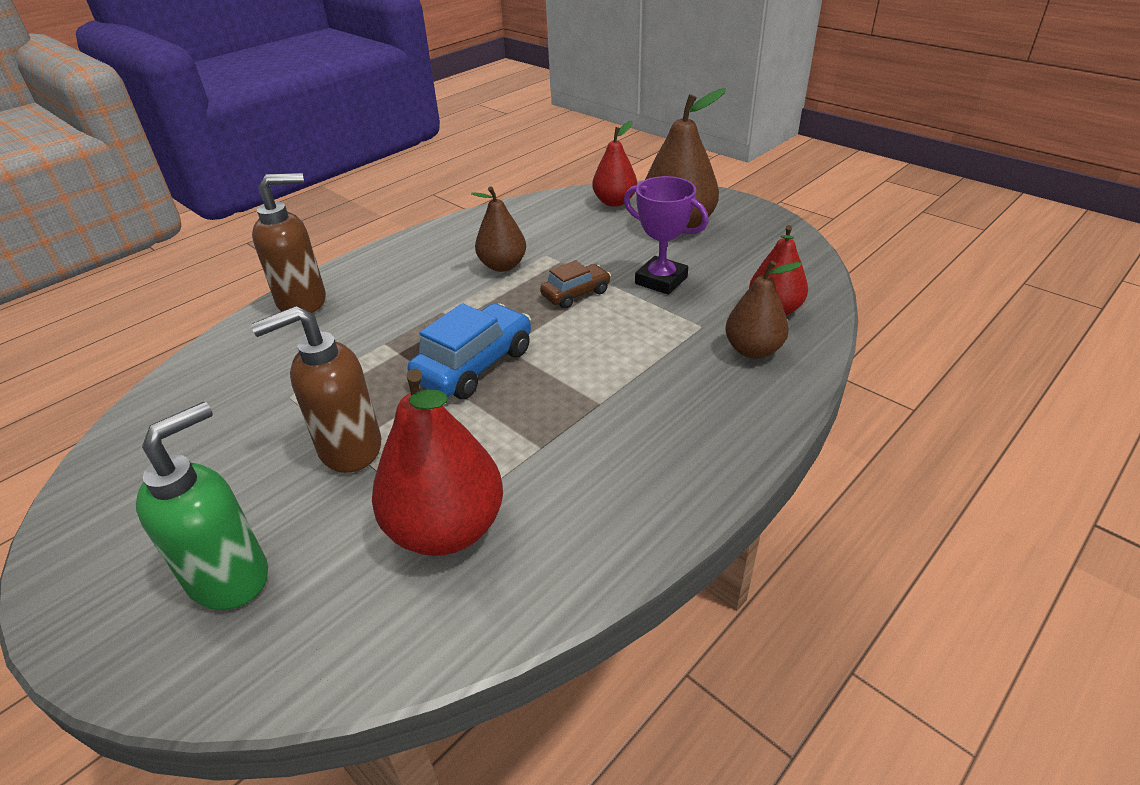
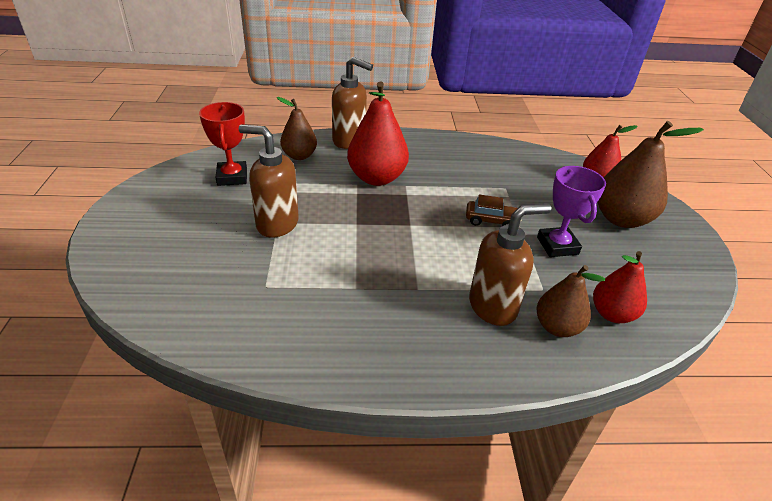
camera: 40 degrees right, 0 degrees up
green soap dispenser [136,402,268,610] -> none
red pear [372,369,503,556] -> red pear moved to [347,82,409,186]
blue car [408,303,531,399] -> none
brown pear [471,186,526,272] -> brown pear moved to [277,97,317,160]
none -> red trophy [199,102,247,186]
none -> brown soap dispenser [469,203,551,326]

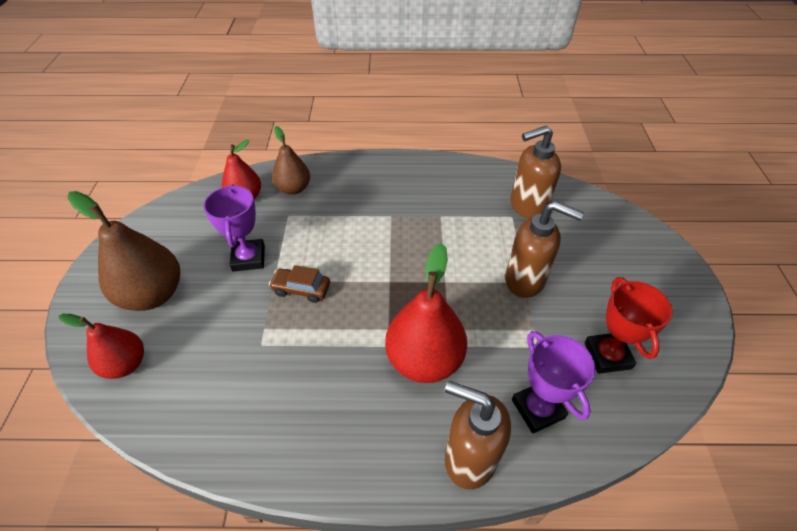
camera: 175 degrees left, 10 degrees up
brown pear [277,97,317,160] -> purple trophy [512,331,595,433]
brown soap dispenser [469,203,551,326] -> brown soap dispenser moved to [511,125,561,219]

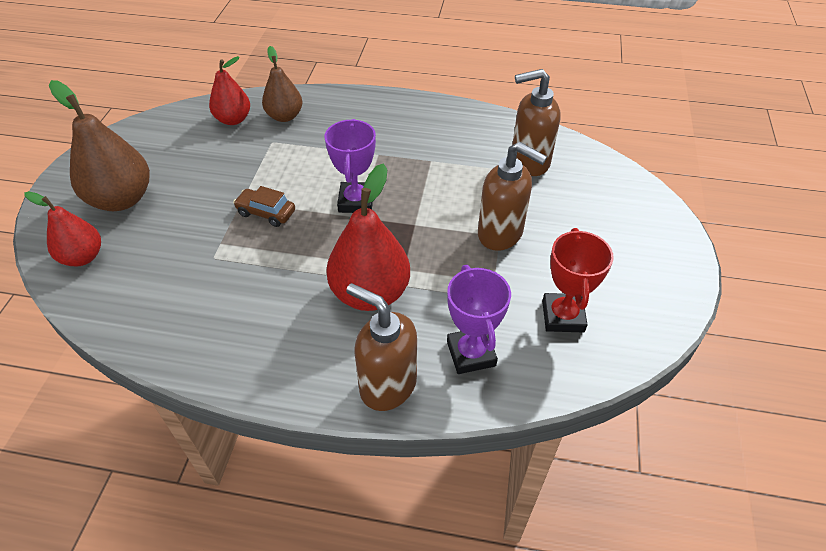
camera: 10 degrees right, 0 degrees up
purple trophy [203,184,265,272] -> purple trophy moved to [325,119,376,213]

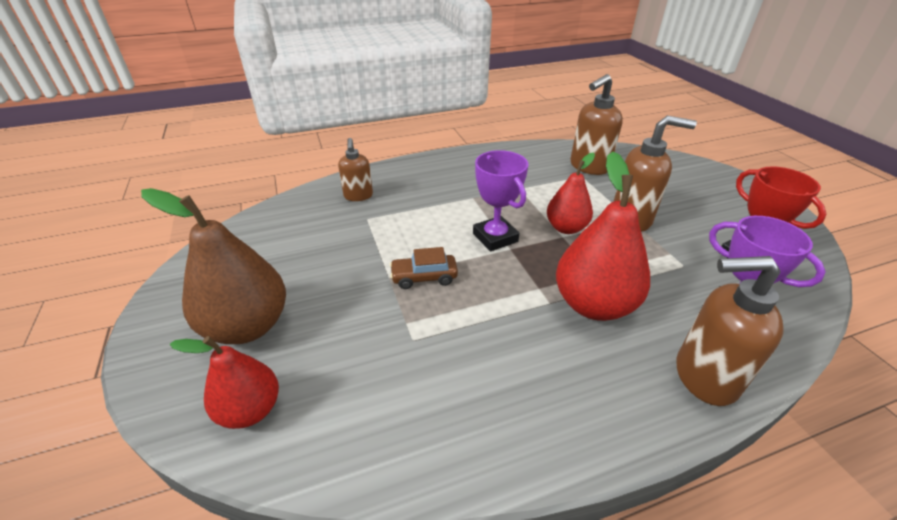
camera: 30 degrees left, 10 degrees down
red pear [209,56,250,125] -> red pear moved to [547,153,595,234]
brown pear [262,46,302,122] -> brown soap dispenser [338,138,373,201]

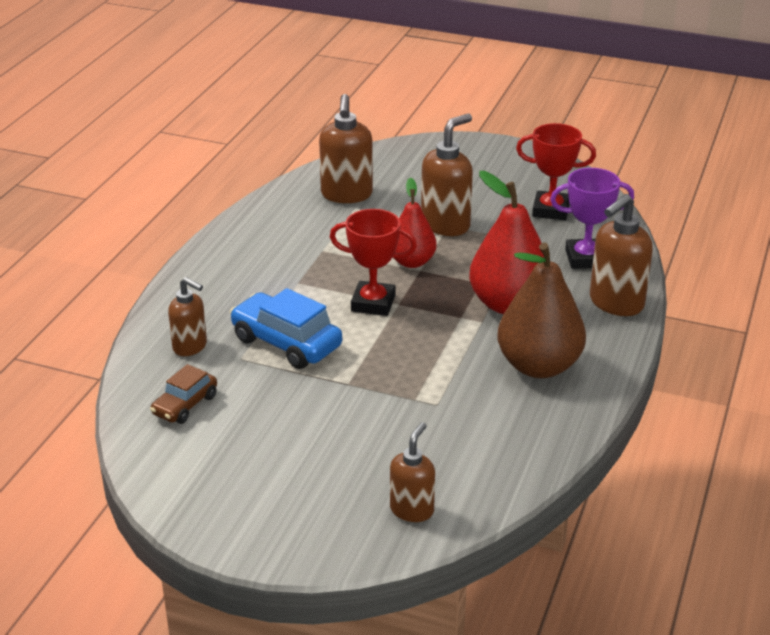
camera: 50 degrees left, 5 degrees down
brown pear [141,188,286,344] -> brown pear moved to [497,242,586,378]
red pear [170,336,279,429] -> brown soap dispenser [390,422,435,522]
brown car [390,247,458,289] -> brown car moved to [150,364,217,424]
purple trophy [473,150,528,252] -> red trophy [330,209,417,316]
none -> blue car [230,288,342,369]

